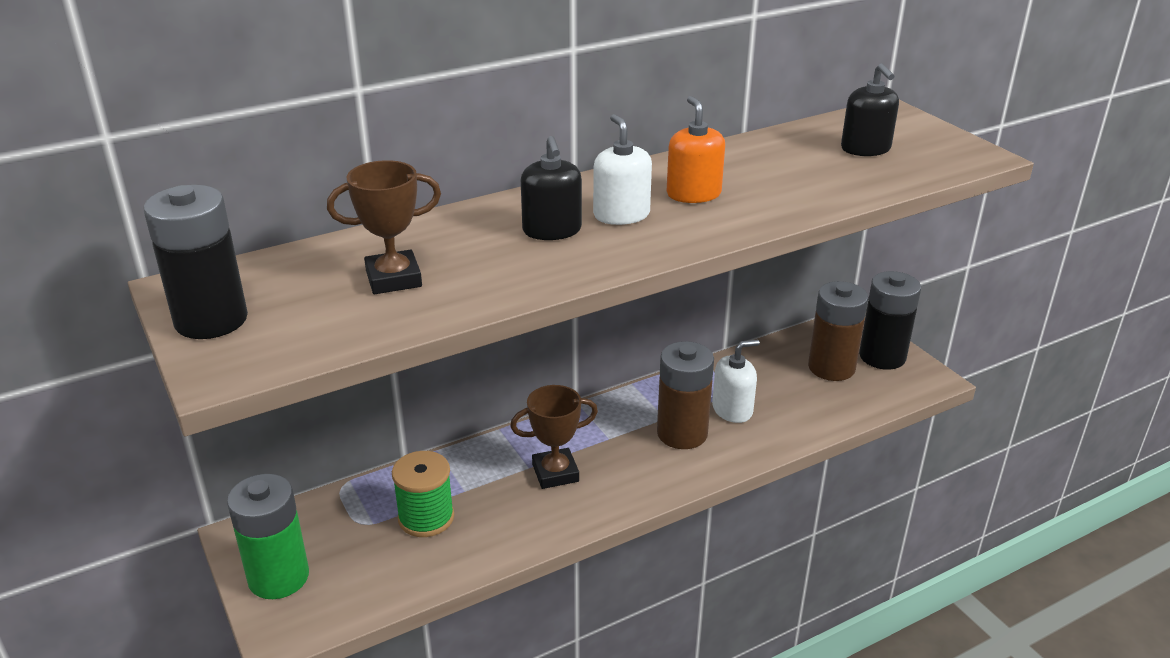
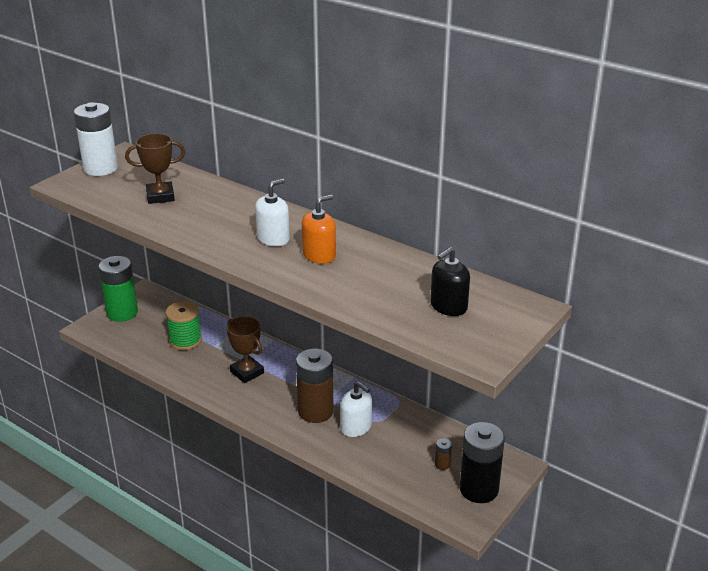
camera: 65 degrees right, 0 degrees up
black battery [144,185,248,339] -> white battery [74,102,118,176]
brown trophy [327,160,441,294] -> brown trophy turned 60 degrees counterclockwise [125,133,185,204]
black soap dispenser [521,136,582,240] -> none
brown battery [808,281,868,381] -> brown battery [435,438,452,470], size x0.41

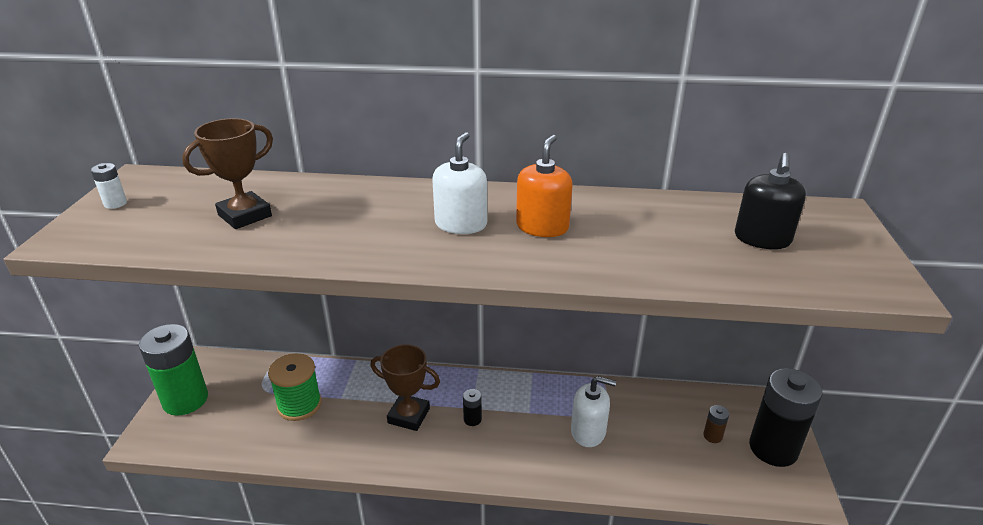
camera: 30 degrees left, 0 degrees up
white battery [74,102,118,176] -> white battery [91,163,127,209], size x0.41
brown battery [296,348,334,423] -> none
none -> black battery [463,389,482,426]

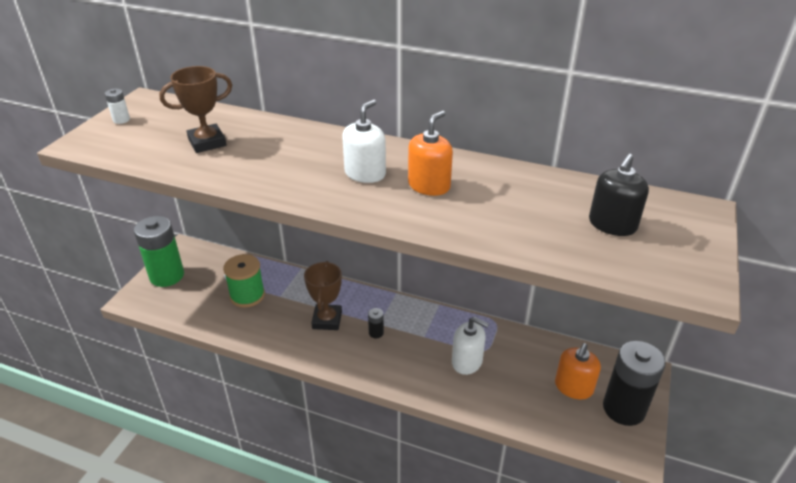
camera: 15 degrees right, 5 degrees up
brown trophy [370,344,440,431] -> brown trophy turned 60 degrees clockwise [304,261,342,330]
brown battery [703,405,729,443] -> orange soap dispenser [555,343,601,399]

